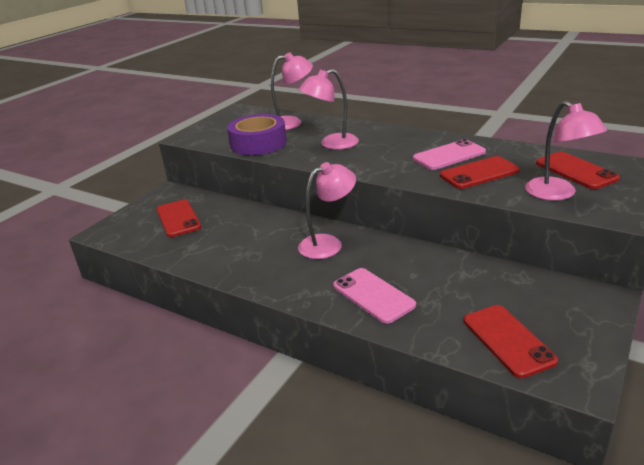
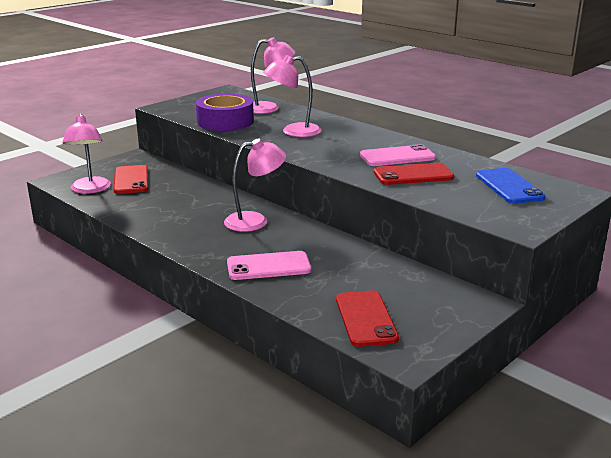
camera: 10 degrees right, 5 degrees down
pink phone [333,268,416,324] -> pink phone turned 75 degrees counterclockwise [227,251,311,280]
pink lamp [525,101,607,201] -> pink lamp moved to [62,114,111,194]
red phone [536,152,620,189] -> blue phone [476,168,546,204]

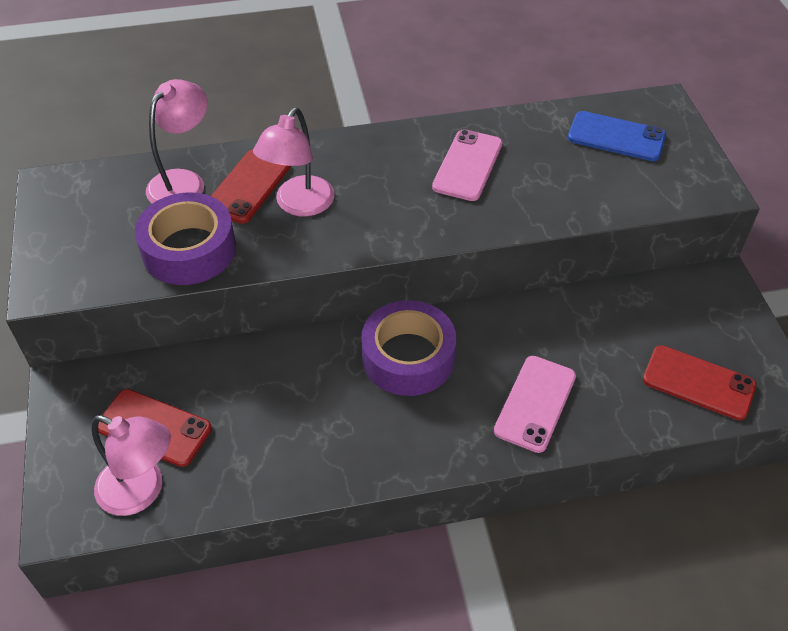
camera: 55 degrees left, 25 degrees up
pink lamp [224,138,286,232] -> purple tape [361,300,456,396]
red phone [374,163,454,185] -> red phone moved to [211,149,290,224]

